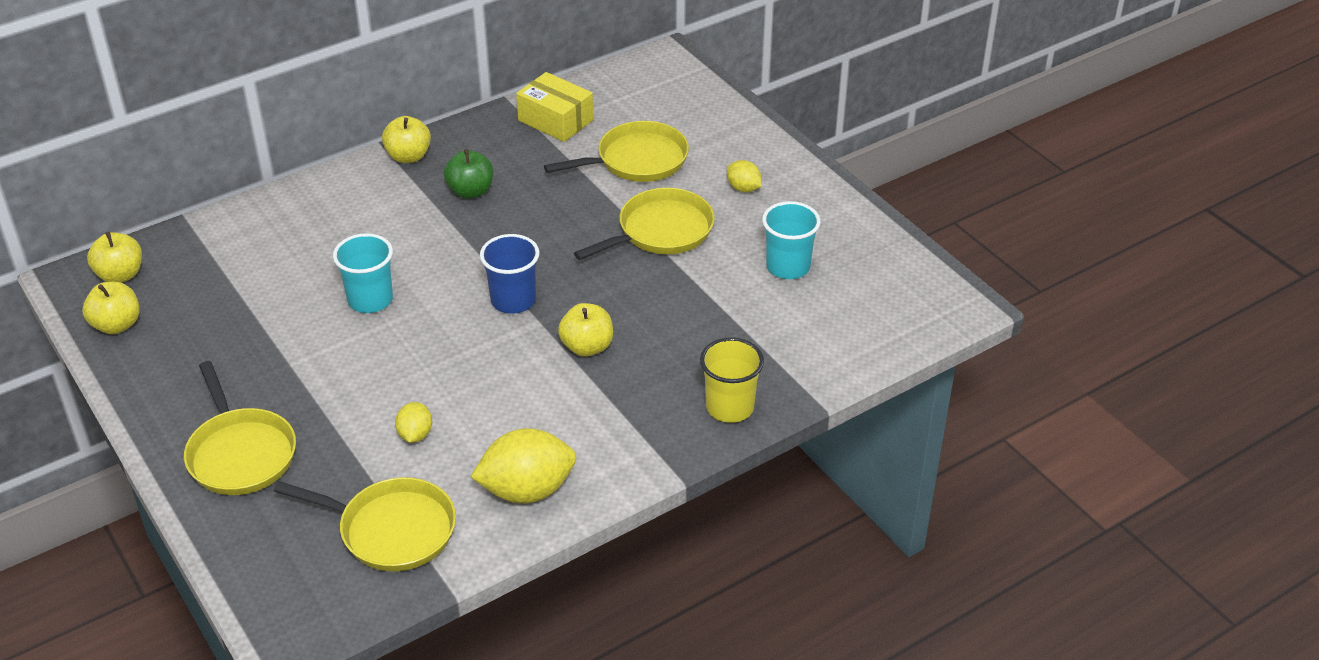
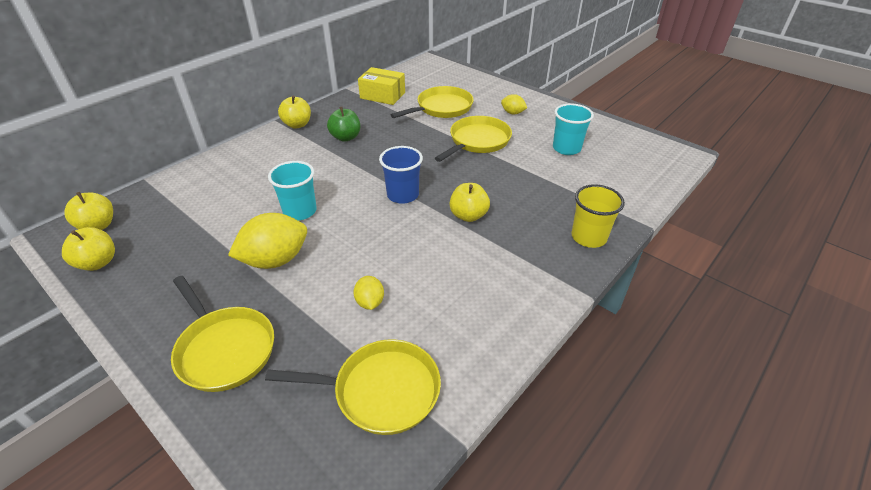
camera: 15 degrees left, 0 degrees up
yellow lemon [470,428,576,503] -> yellow lemon moved to [228,213,307,269]

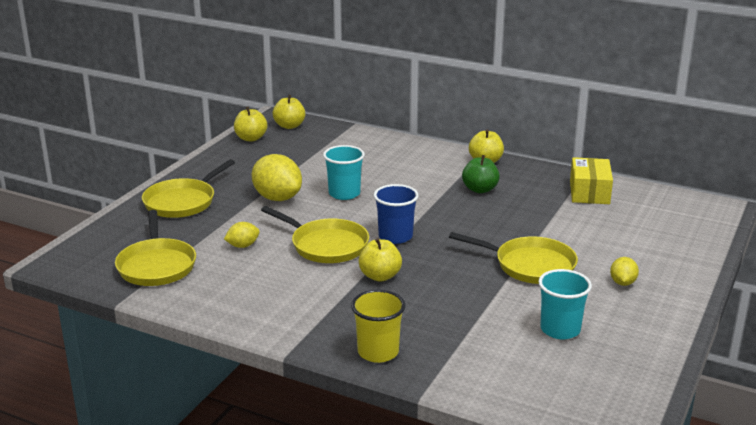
camera: 75 degrees right, 15 degrees down
yellow pan [390,86,474,118] -> yellow pan moved to [261,206,369,263]

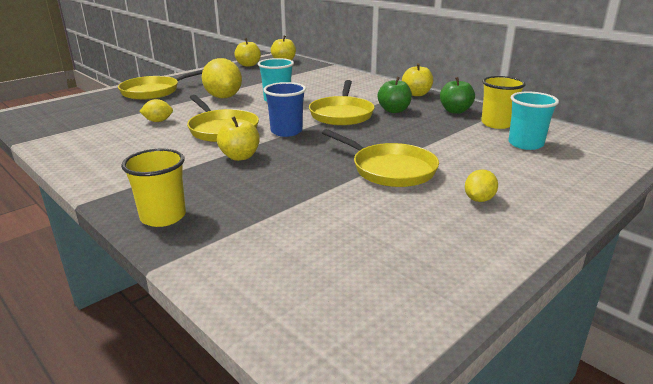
camera: 20 degrees right, 0 degrees up
yellow pan [115,210,196,286] -> yellow pan moved to [309,80,375,126]
turquoise cup [538,269,592,339] -> turquoise cup moved to [508,91,559,150]
yellow box [570,157,613,204] -> yellow cup [481,76,526,129]
none -> green apple [440,77,475,114]

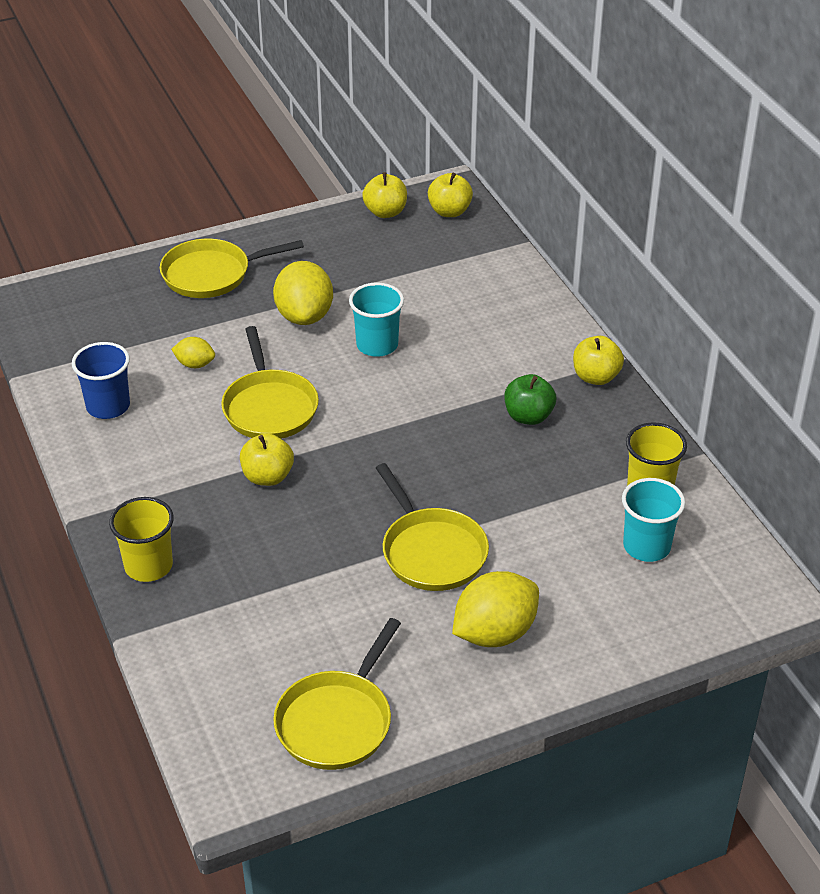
camera: 20 degrees right, 15 degrees up
blue cup [263,82,306,137] -> blue cup moved to [72,342,130,419]
yellow pan [309,80,375,126] -> yellow pan moved to [273,618,401,770]
green apple [440,77,475,114] -> none
yellow lemon [465,170,498,202] -> yellow lemon [452,571,539,647], size x1.94

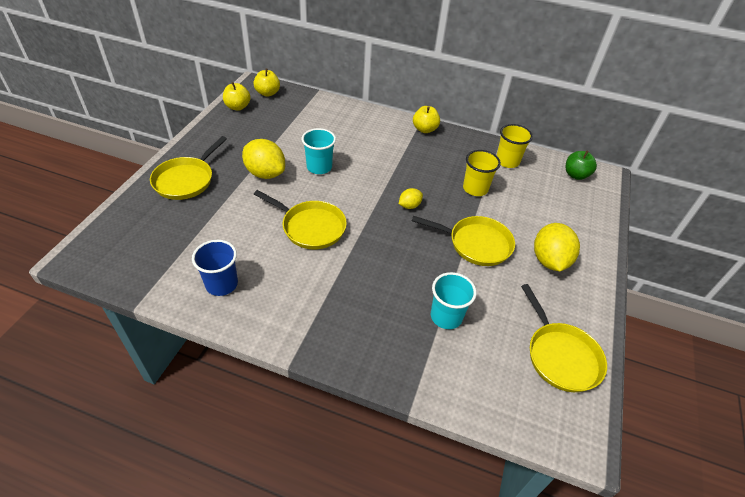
camera: 50 degrees left, 5 degrees up
yellow cup [109,497,174,582] -> yellow cup moved to [463,150,501,196]
yellow lemon [171,337,215,368] -> yellow lemon moved to [399,188,423,209]
yellow apple [240,433,294,486] -> none
green apple [505,374,556,425] -> green apple moved to [565,150,597,180]
turquoise cup [622,478,685,562] -> turquoise cup moved to [431,272,477,329]

